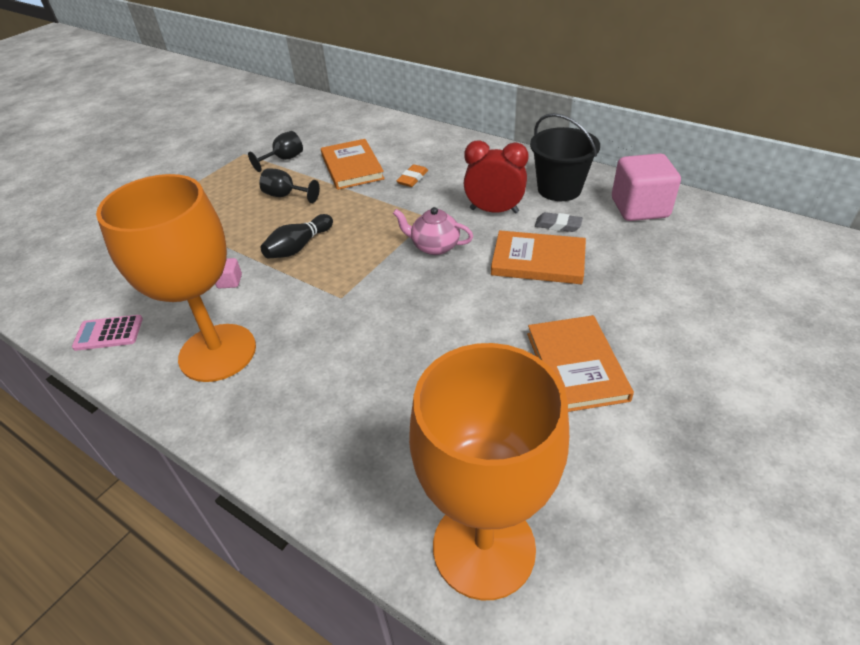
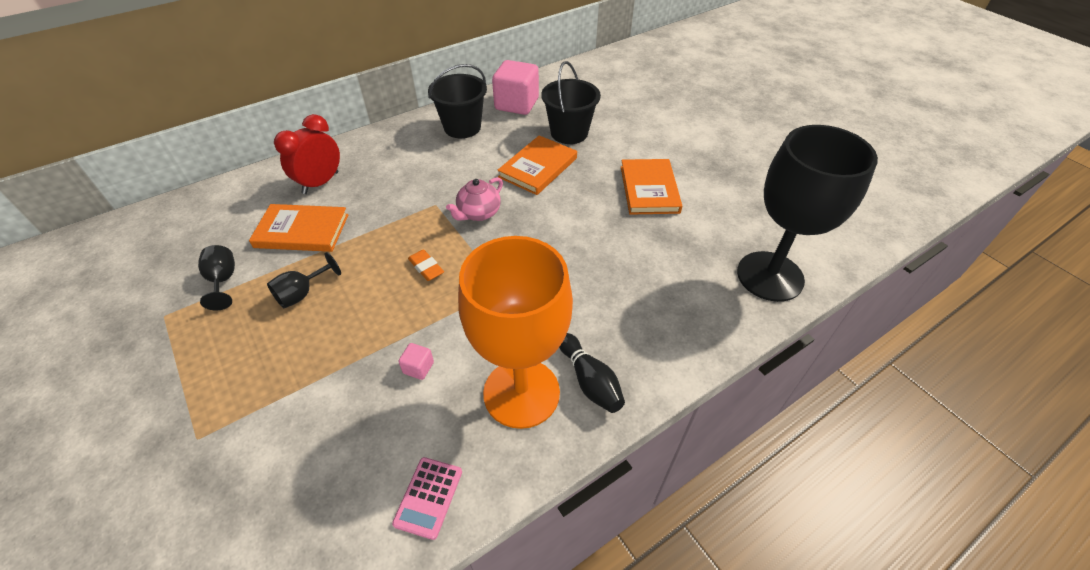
camera: 70 degrees left, 5 degrees up
black bowling pin [261,214,333,259] -> black bowling pin moved to [559,333,625,413]
orange eraser [396,164,428,187] -> orange eraser moved to [408,249,444,281]
orange goblet [409,343,569,600] -> black goblet [737,125,878,302]
red clock [464,140,529,213] -> red clock moved to [274,114,340,194]
orange book [527,315,634,412] -> orange book turned 75 degrees clockwise [621,159,683,215]
grey eraser [535,212,583,232] -> none
none -> black bucket [541,61,601,144]

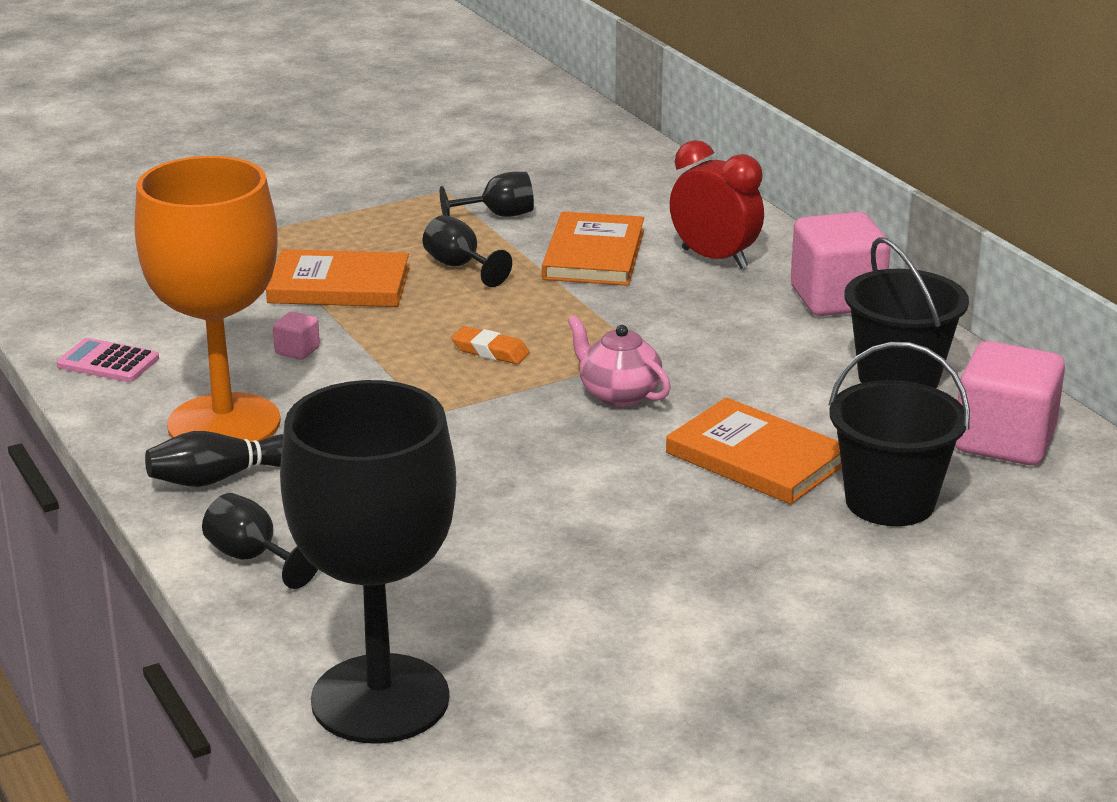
camera: 95 degrees right, 20 degrees down
orange eraser [408,249,444,281] -> orange eraser turned 60 degrees clockwise [451,326,530,364]
orange book [621,159,683,215] -> orange book moved to [266,249,410,307]
none -> black goblet [202,493,318,589]
none -> pink cube [791,212,891,316]

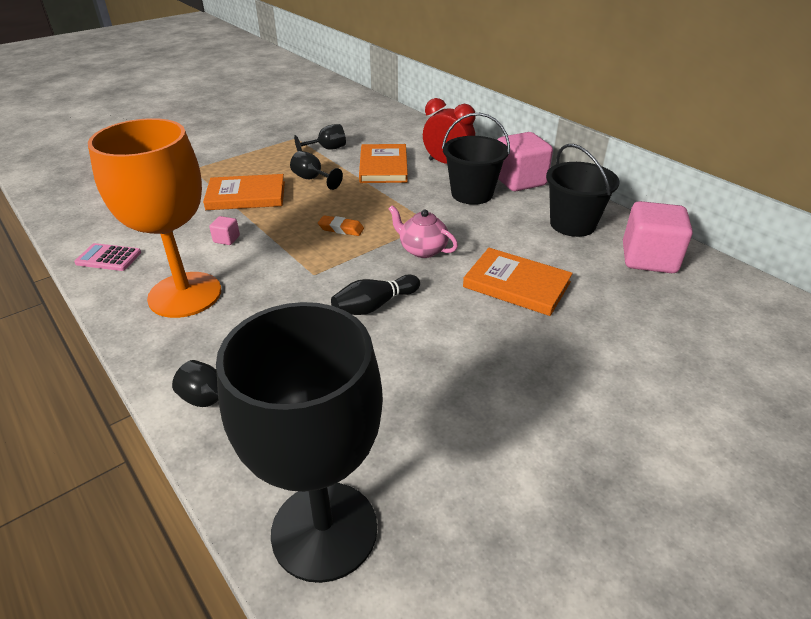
camera: 10 degrees left, 10 degrees up
black bowling pin [145,431,283,487] -> black bowling pin moved to [331,274,420,315]
black bucket [829,342,970,526] -> black bucket moved to [442,113,510,205]

